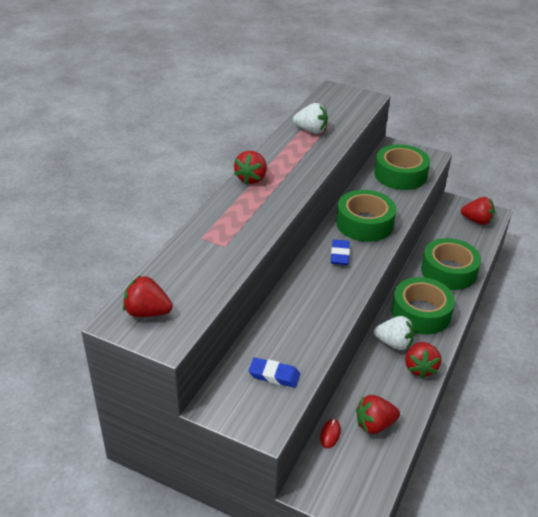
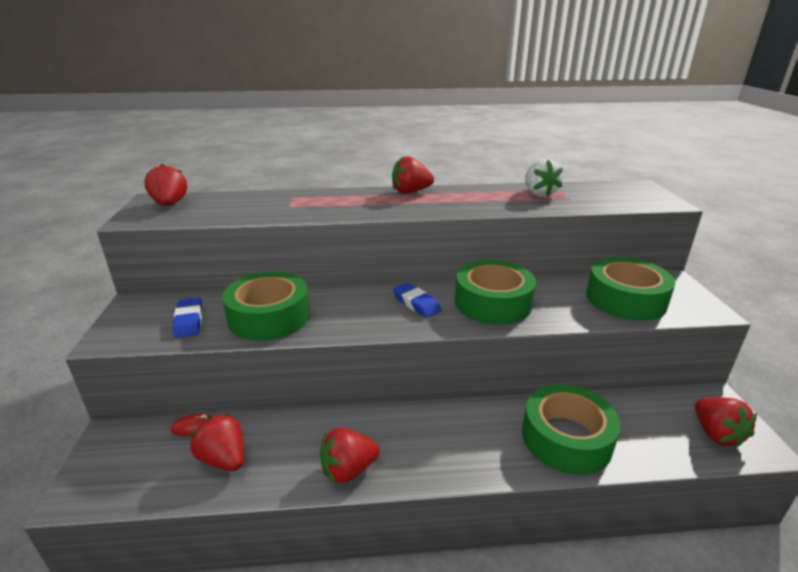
camera: 60 degrees right, 10 degrees down
blue eraser [331,240,350,265] -> blue eraser turned 75 degrees clockwise [393,283,441,318]
white strawberry [374,316,414,350] -> none
green tape [392,277,455,334] -> green tape moved to [222,272,310,341]

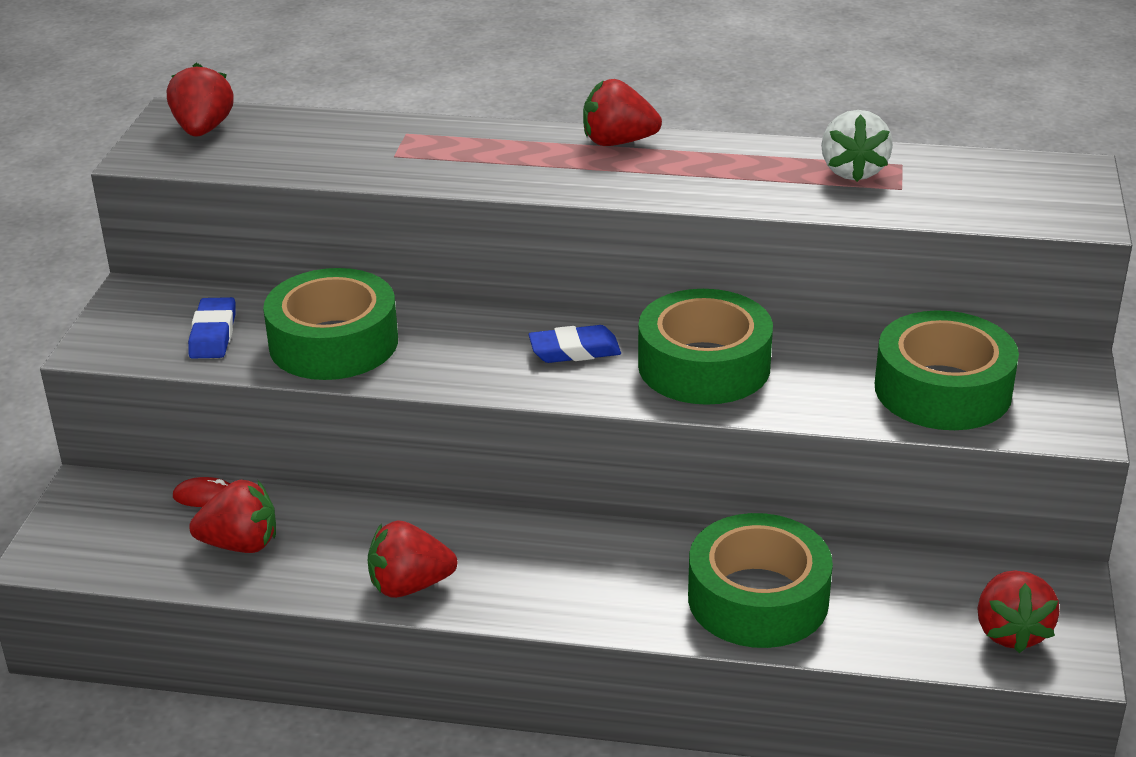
camera: 15 degrees right, 5 degrees up
red strawberry [190,413,244,471] -> red strawberry turned 120 degrees clockwise [189,480,276,553]
blue eraser [393,283,441,318] -> blue eraser turned 75 degrees counterclockwise [529,325,621,363]

